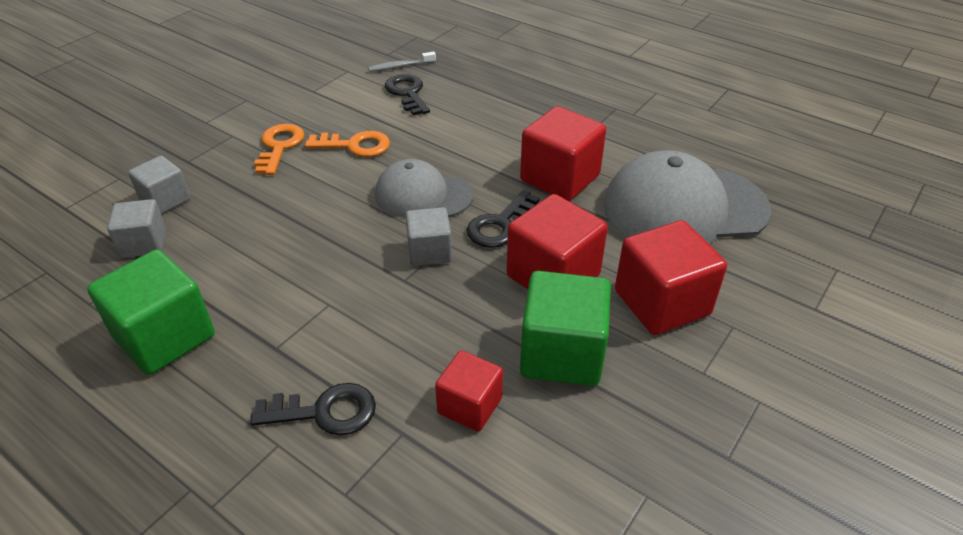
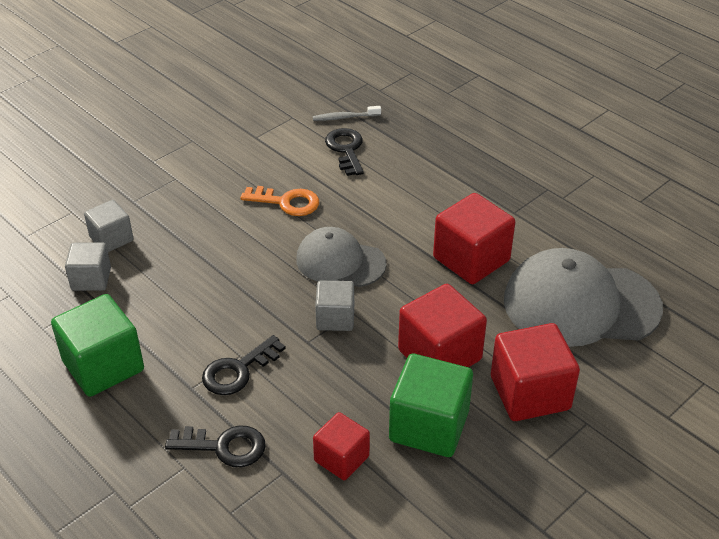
camera: 10 degrees right, 0 degrees up
orange key [254,124,304,175] -> none
black key [467,190,540,248] -> black key moved to [202,335,286,395]

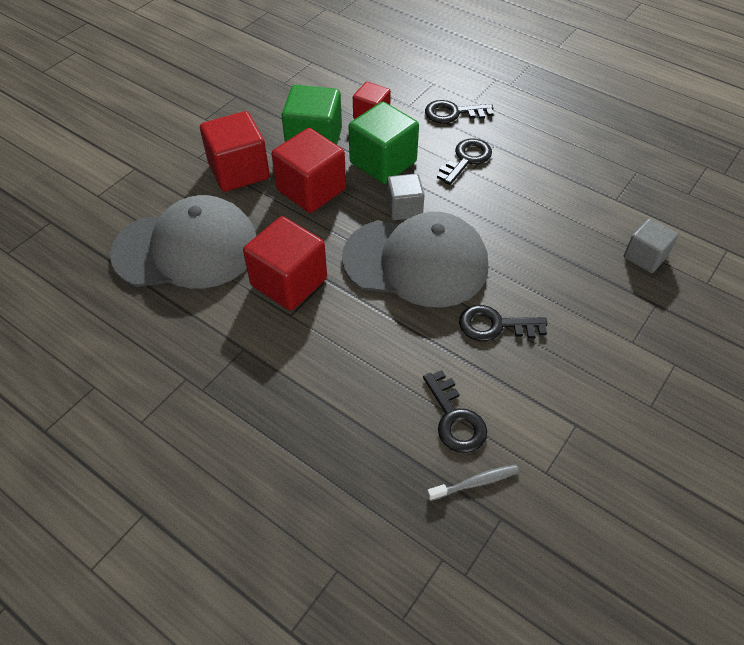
camera: 170 degrees right, 10 degrees up
green cube [51,294,144,397] -> green cube moved to [348,102,419,184]
grey cube [65,242,111,291] -> none
orange key [240,186,319,216] -> black key [459,305,548,341]
grey cap [296,227,387,287] -> grey cap [342,212,488,308], size x1.64

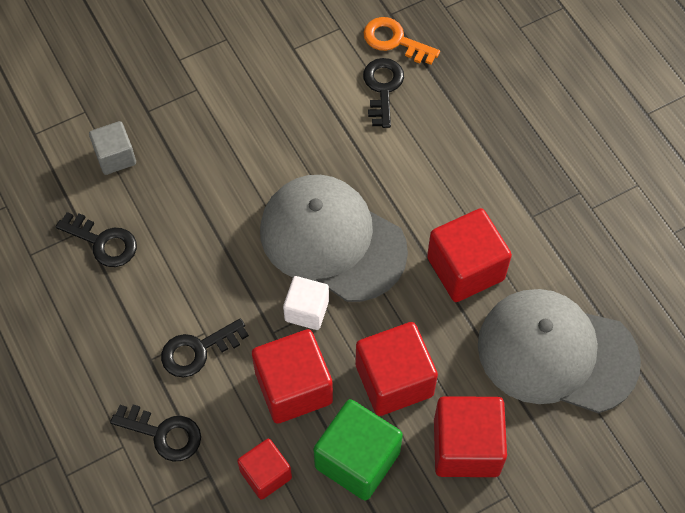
camera: 155 degrees left, 10 degrees up
green cube [348,102,419,184] -> red cube [252,329,333,424]
grey cube [387,174,424,220] -> white cube [283,276,329,330]
grey toothbrush [427,464,519,501] -> orange key [363,17,440,65]
black key [459,305,548,341] -> black key moved to [56,212,137,267]

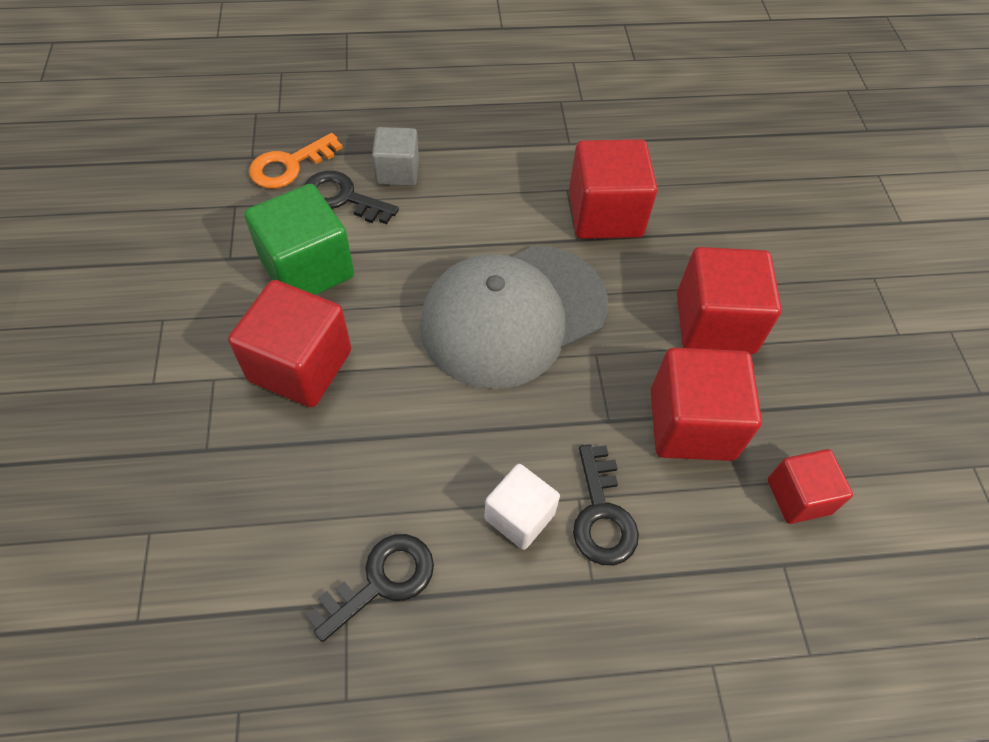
camera: 70 degrees left, 5 degrees down
grey cube [89,121,136,175] -> grey cube moved to [372,127,419,186]
black key [110,404,201,462] -> none
white cube [283,276,329,330] -> white cube moved to [484,464,560,550]
green cube [313,399,403,500] -> green cube moved to [244,184,354,295]
red cube [434,396,507,477] -> red cube moved to [228,280,351,407]
grey cap [478,289,641,413] -> none

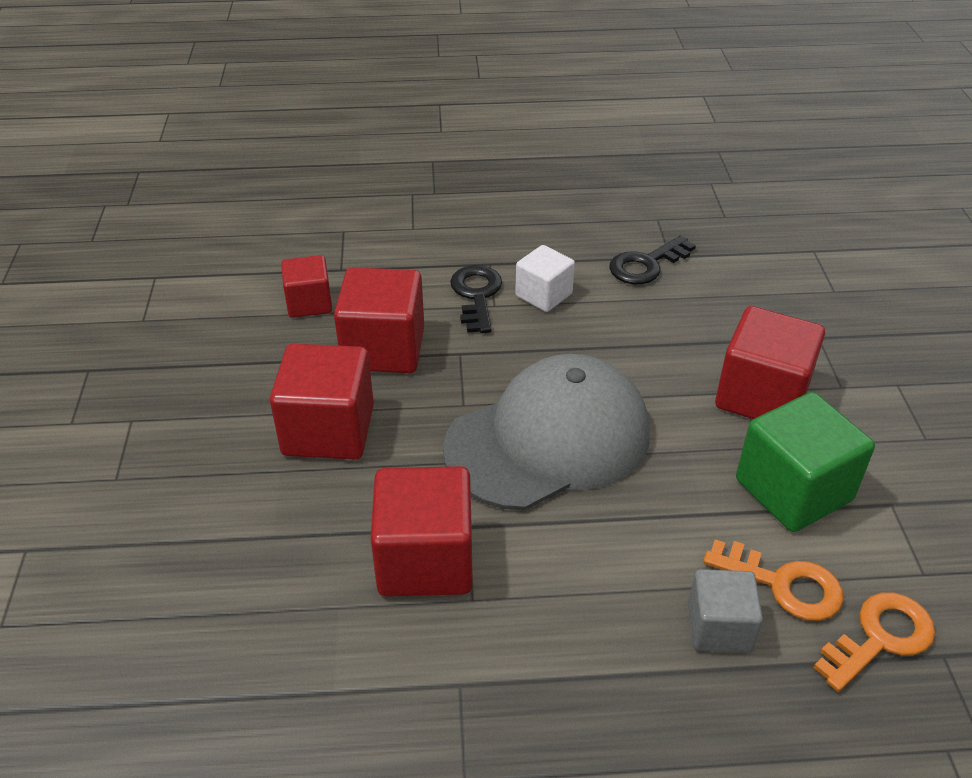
camera: 175 degrees left, 15 degrees down
black key [305,170,399,224] -> orange key [703,539,843,621]

